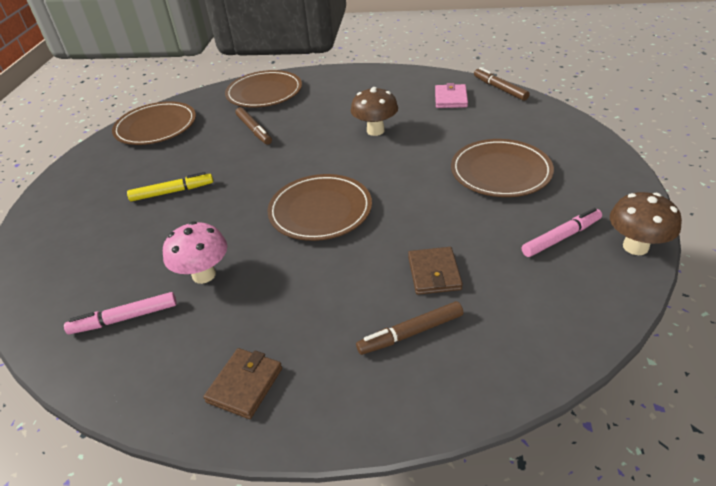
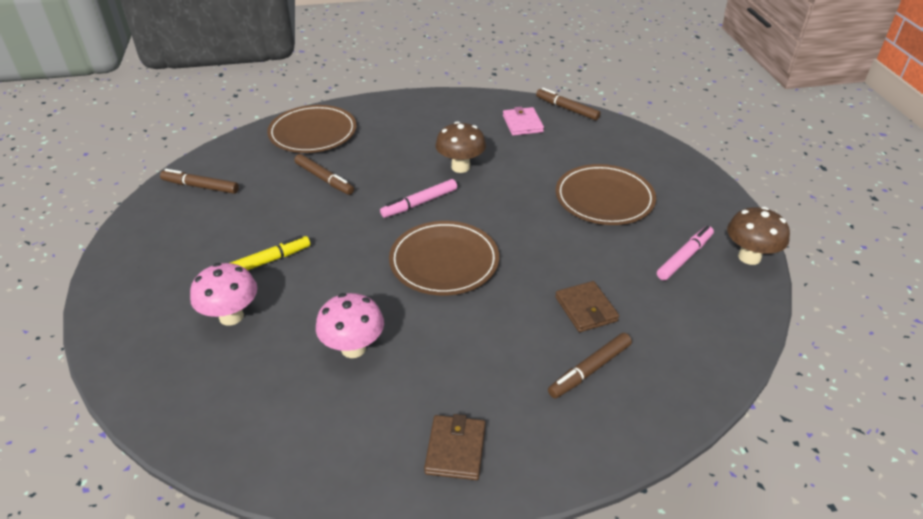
camera: 20 degrees left, 0 degrees up
pink marker [64,292,177,334] -> pink marker moved to [380,179,457,218]
brown plate [112,101,196,145] -> brown marker [160,169,239,194]
none -> pink mushroom [190,263,257,326]

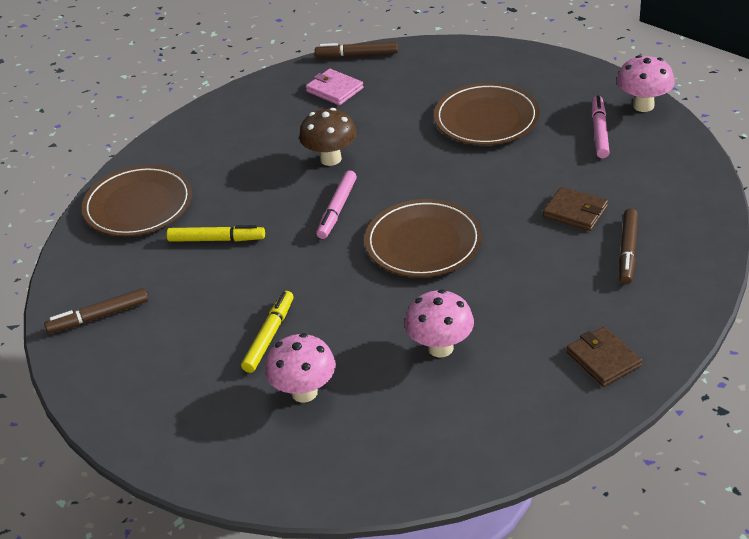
camera: 35 degrees left, 0 degrees up
brown marker [294,154,354,195] -> yellow marker [166,225,265,242]
brown mushroom [727,207,790,265] -> pink mushroom [617,55,675,112]

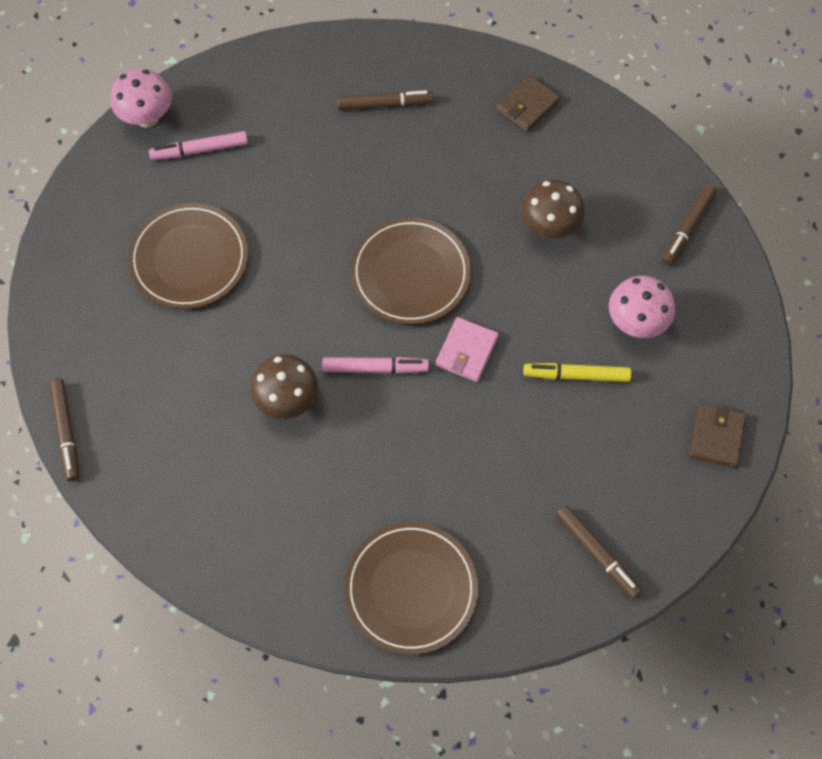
camera: 110 degrees left, 25 degrees up
yellow marker [166,225,265,242] -> none
pink wallet [306,69,364,105] -> pink wallet moved to [436,317,499,382]
pink mushroom [405,289,474,357] -> brown mushroom [521,179,585,239]
brown wallet [543,187,608,231] -> brown wallet moved to [689,403,746,468]
none -> brown marker [662,183,717,266]

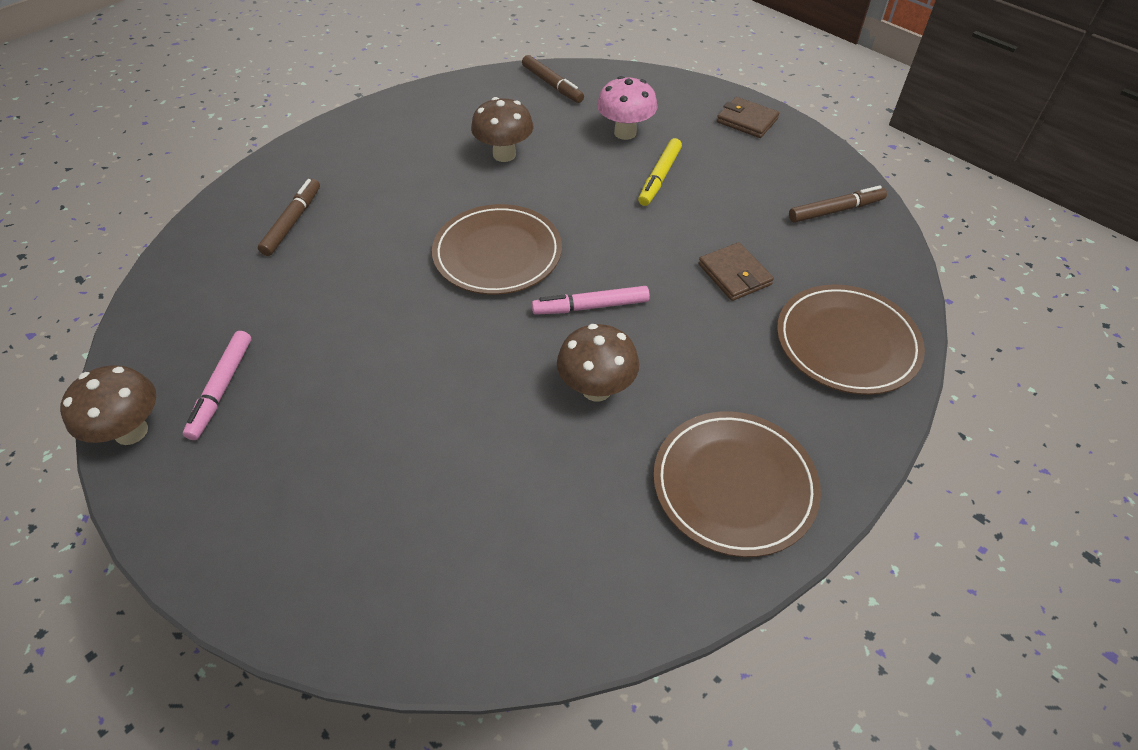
camera: 70 degrees left, 15 degrees down
brown marker [49,379,79,481] -> none
pink mushroom [110,69,172,128] -> brown mushroom [60,365,156,445]
brown plate [128,203,248,309] -> brown plate moved to [653,411,821,557]
pink marker [322,357,429,374] -> pink marker turned 120 degrees counterclockwise [532,286,650,315]
pink wallet [436,317,499,382] -> none
brown wallet [496,74,560,132] -> brown wallet moved to [698,242,774,301]

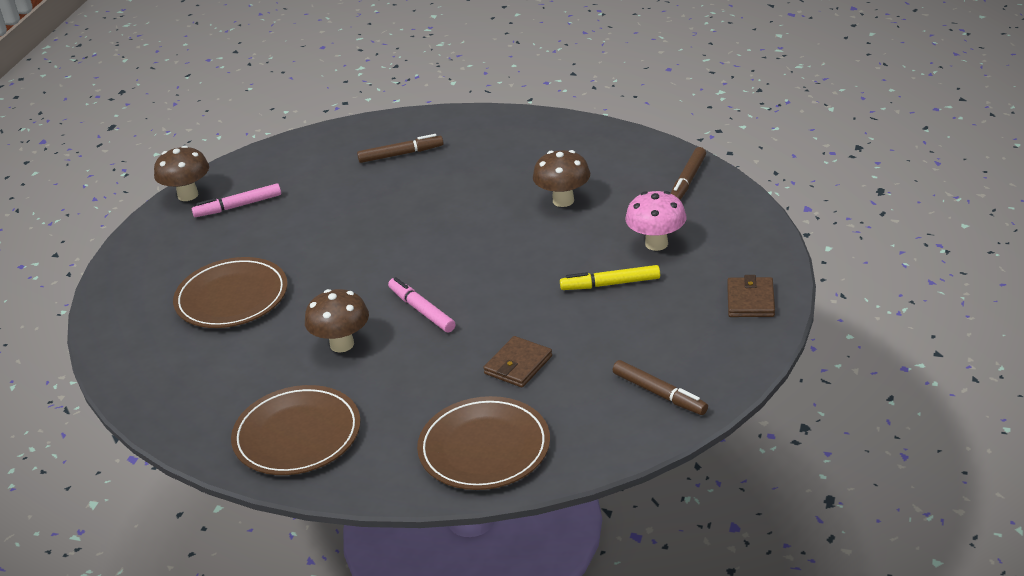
camera: 65 degrees right, 15 degrees down
brown plate [432,204,562,295] -> brown plate moved to [173,257,288,328]

